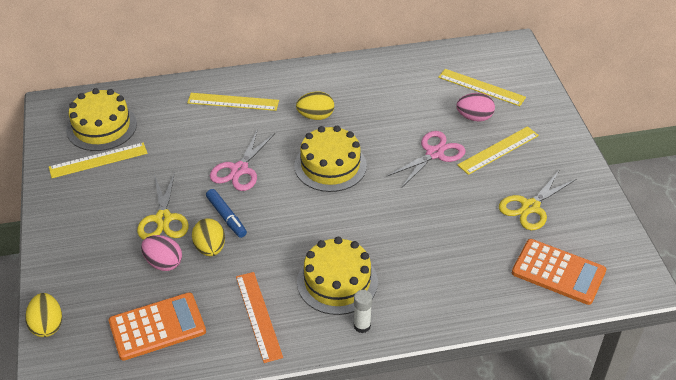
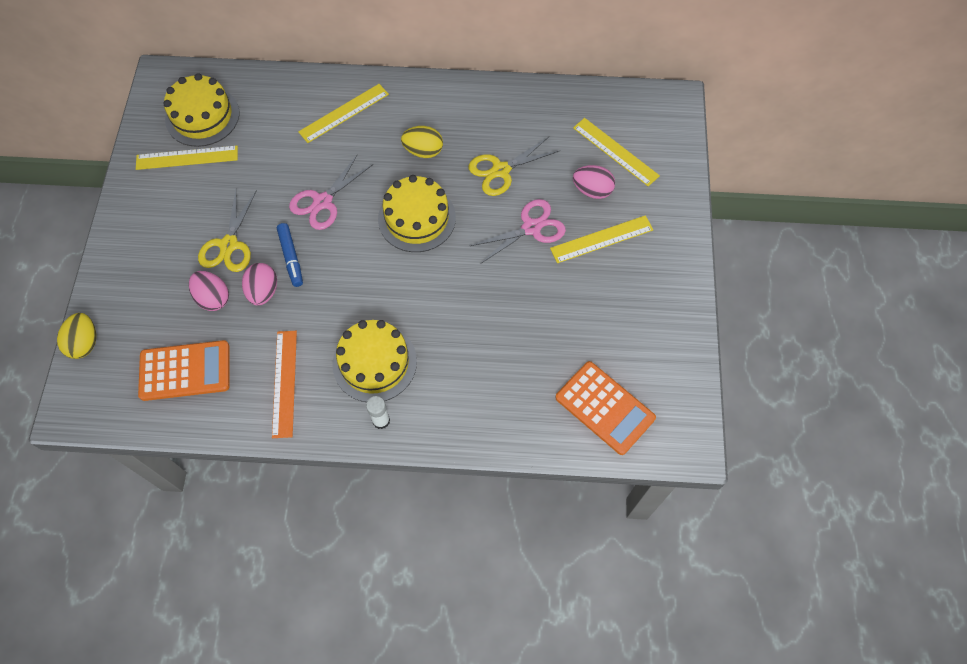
camera: 15 degrees right, 20 degrees up
yellow ruler [187,93,279,111] -> yellow ruler turned 60 degrees counterclockwise [298,84,389,143]
yellow egg [192,218,225,256] -> pink egg [242,263,277,305]
yellow scissors [499,171,577,230] -> yellow scissors moved to [468,137,559,196]

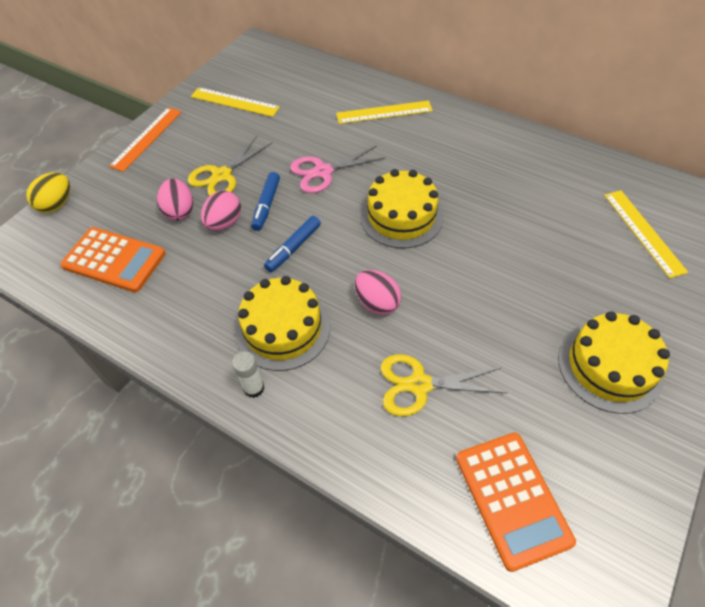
camera: 30 degrees right, 10 degrees down
yellow cake [163,73,239,147] -> yellow cake moved to [558,311,670,414]
orange ruler [272,331,297,438] -> orange ruler moved to [109,107,182,172]
yellow egg [401,126,443,158] -> none
yellow scissors [468,137,559,196] -> yellow scissors moved to [381,354,506,416]
pink scissors [470,199,566,264] -> none
yellow ruler [550,215,653,263] -> none
pink egg [573,165,615,199] -> pink egg moved to [355,270,401,315]
none -> blue marker [264,216,321,272]

